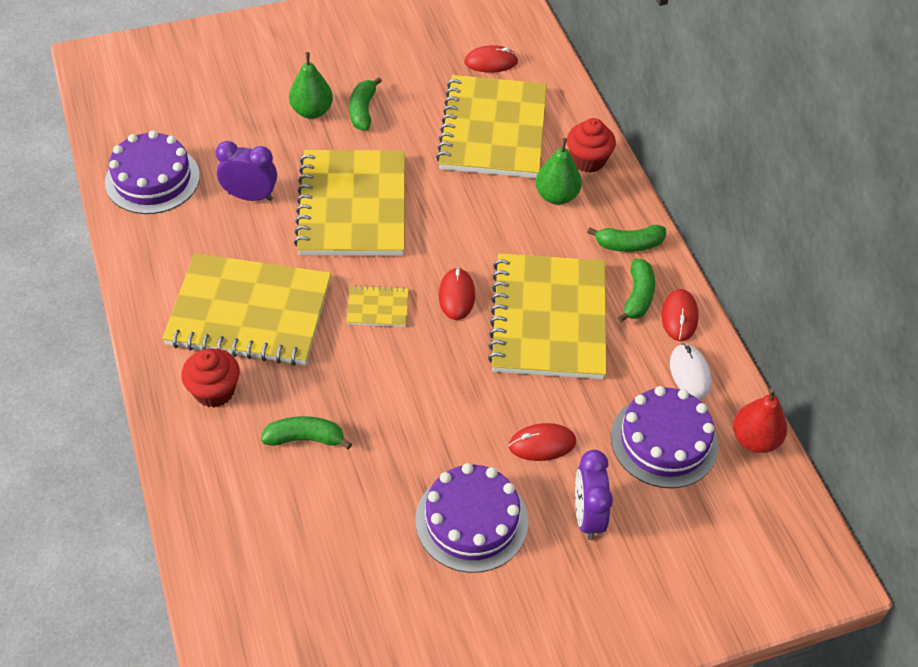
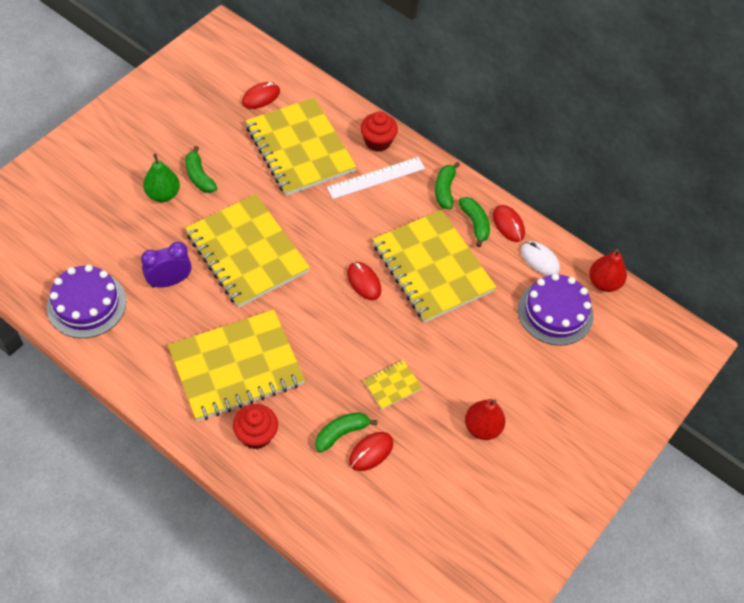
camera: 35 degrees left, 5 degrees up
yellow notebook [346,285,409,327] -> yellow notebook moved to [364,360,422,410]
purple cake [415,463,528,573] -> red pear [465,399,505,440]
red mouse [509,423,576,461] -> red mouse moved to [349,432,393,471]
green pear [535,138,582,205] -> white ruler [327,157,425,199]
purple clock [575,450,613,540] -> none
green banana [587,225,666,252] -> green banana turned 135 degrees clockwise [435,162,460,209]

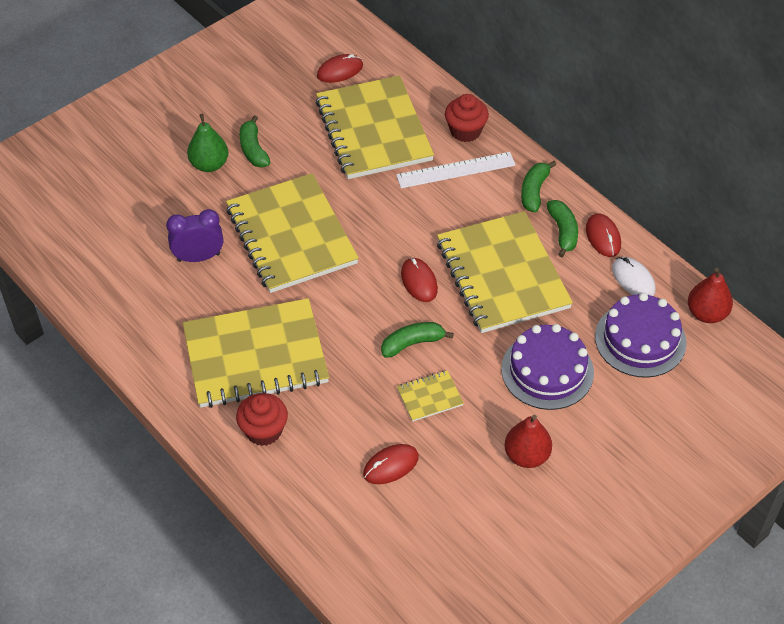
camera: 15 degrees right, 5 degrees down
purple cake [47,265,126,338] -> purple cake moved to [501,324,594,410]
green banana [315,412,378,453] -> green banana moved to [381,322,454,358]

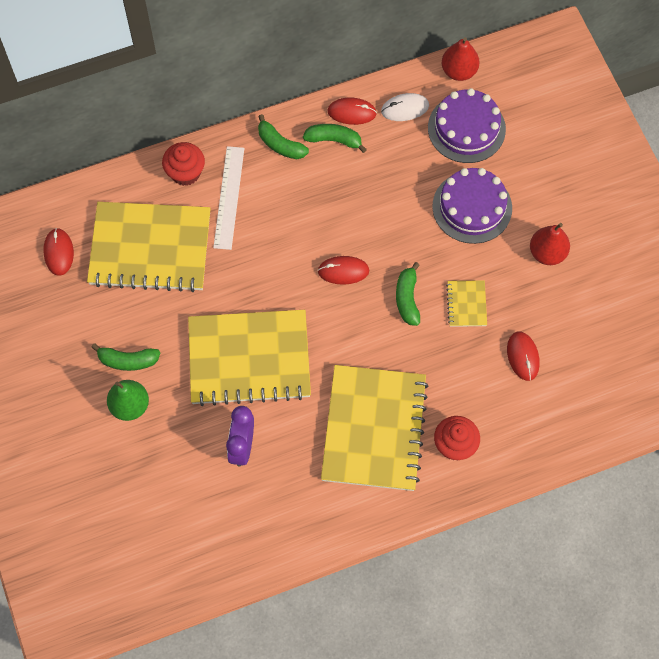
camera: 70 degrees left, 15 degrees up
yellow notebook [437,211,573,333] -> none

